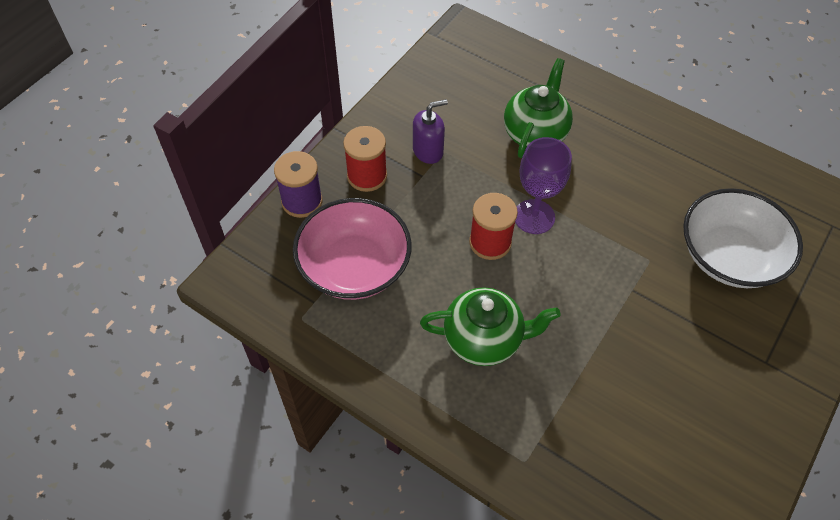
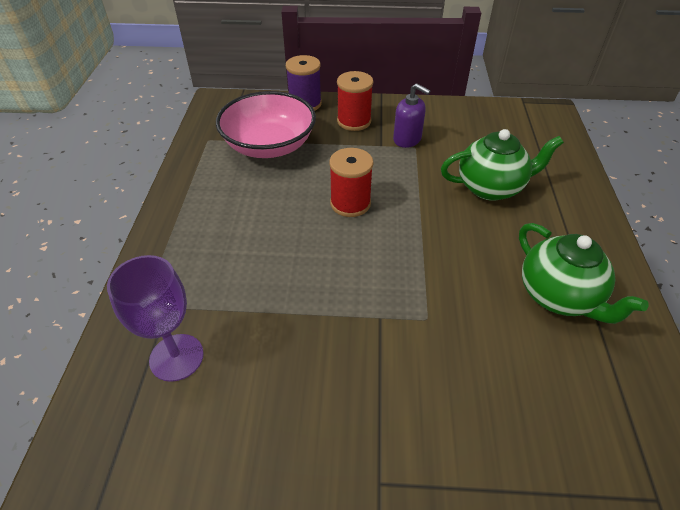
camera: 60 degrees right, 10 degrees down
green teapot [420,287,561,366] -> green teapot moved to [519,223,649,324]
purple goblet [515,137,572,234] -> purple goblet moved to [107,255,204,382]
white bowl [683,188,803,288] -> none

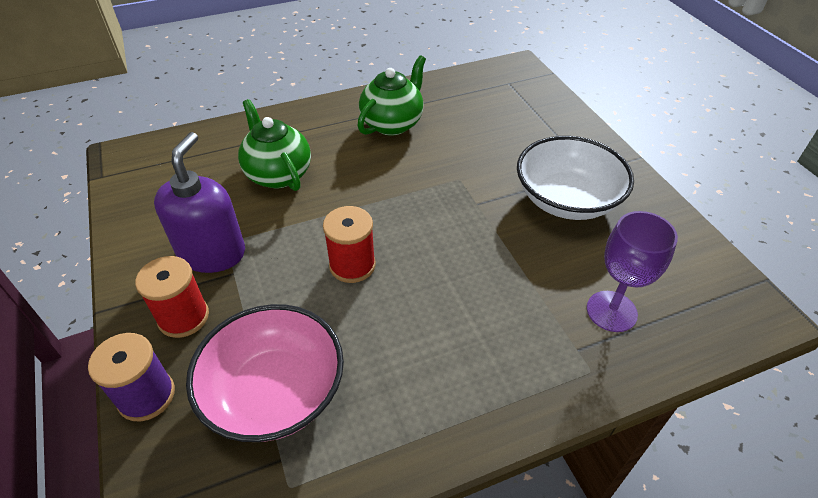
camera: 115 degrees left, 0 degrees up
purple soap dispenser [393,83,430,148] -> purple soap dispenser [154,132,245,273], size x1.63
none -> white bowl [517,136,634,220]

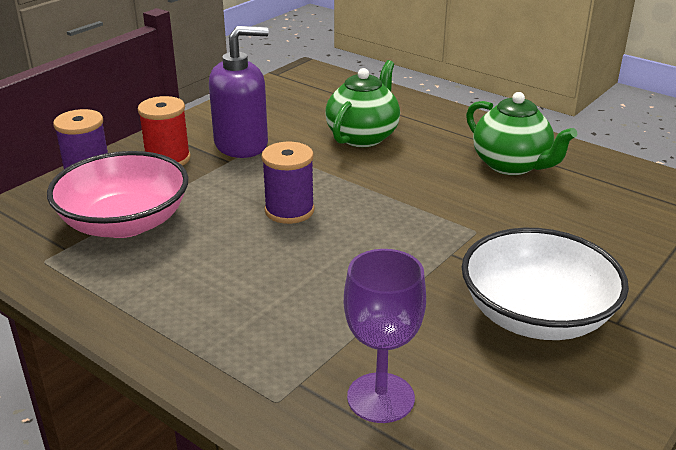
camera: 60 degrees right, 15 degrees down
red spool [323,206,376,283] -> purple spool [262,142,314,224]
green teapot [357,55,426,136] -> green teapot turned 45 degrees clockwise [466,92,577,175]

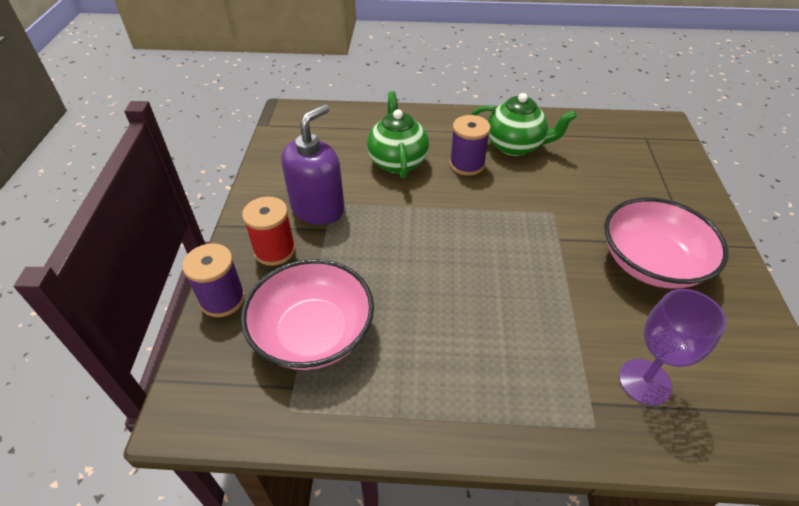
camera: 35 degrees left, 15 degrees up
purple spool [262,142,314,224] -> purple spool moved to [449,115,491,176]
white bowl [462,228,629,340] -> pink bowl [604,197,729,288]

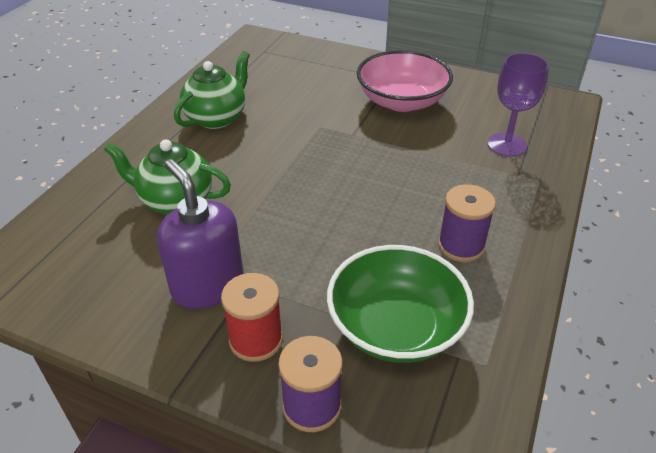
camera: 70 degrees left, 5 degrees down
pink bowl [241,259,374,370] -> green bowl [327,245,474,363]
purple spool [449,115,491,176] -> purple spool moved to [438,184,496,262]

